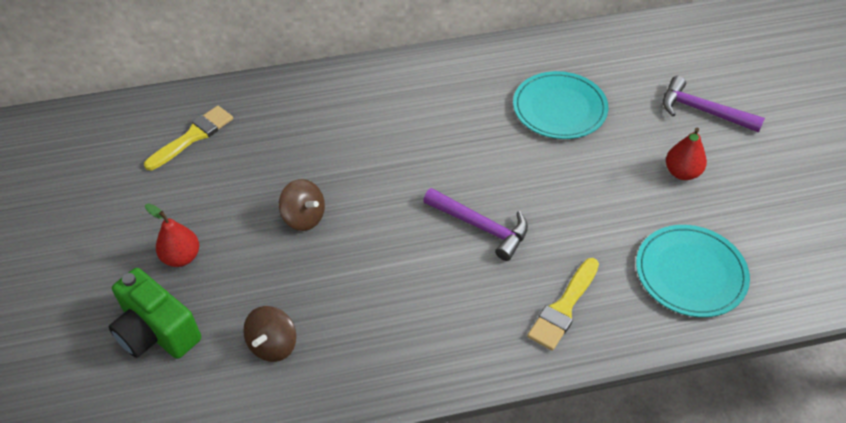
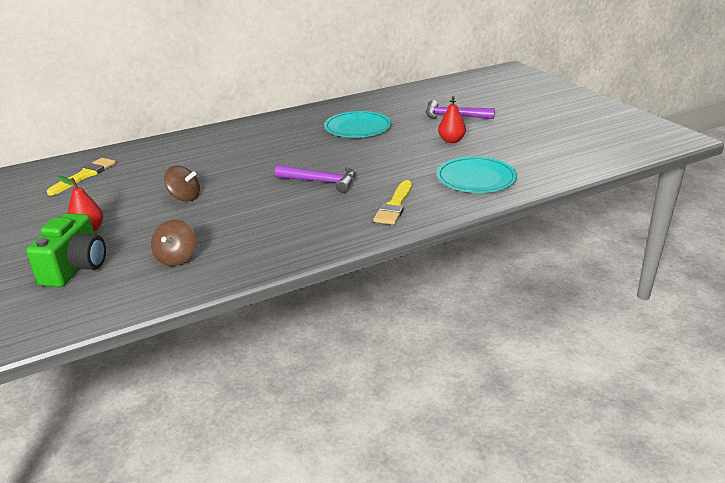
camera: 15 degrees left, 20 degrees down
green camera [109,268,201,359] -> green camera turned 105 degrees counterclockwise [26,213,106,287]

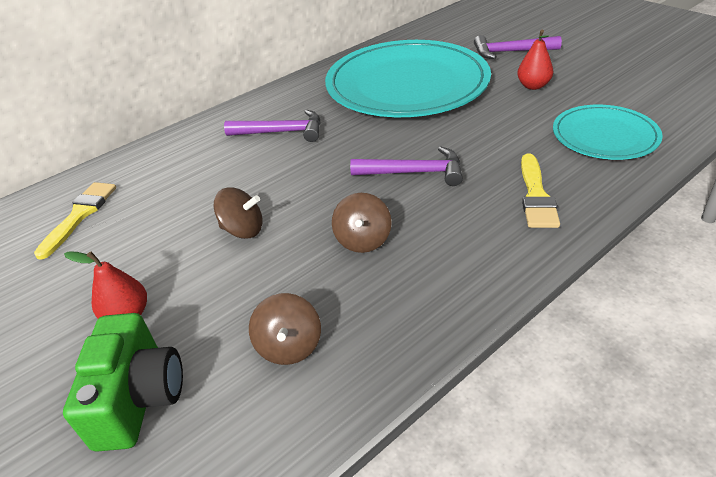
camera: 10 degrees left, 10 degrees up
turquoise plate [324,111,391,138] -> turquoise plate [325,40,491,117], size x1.93
none -> purple hammer [224,110,321,142]
none -> brown spinning top [332,193,392,253]

